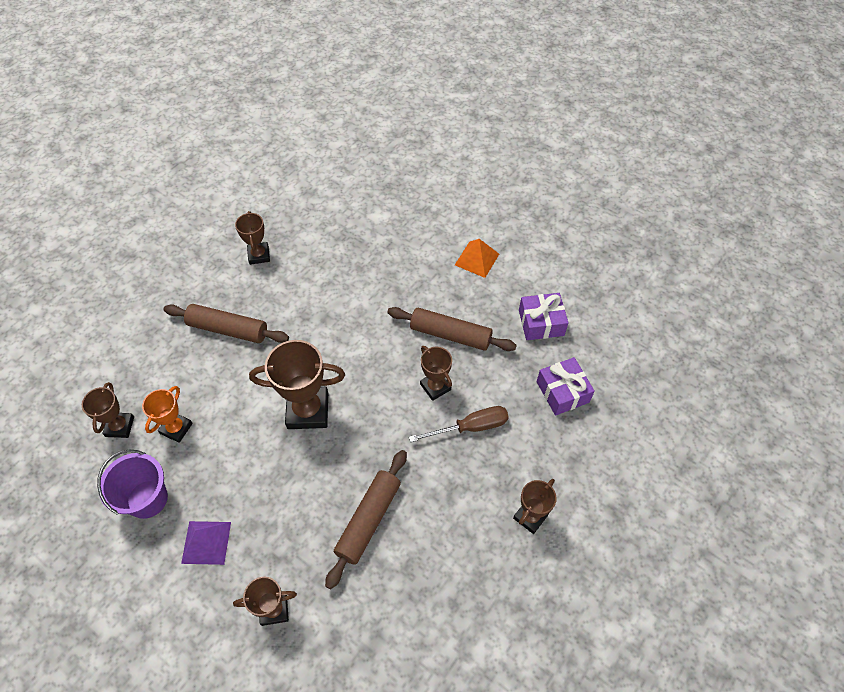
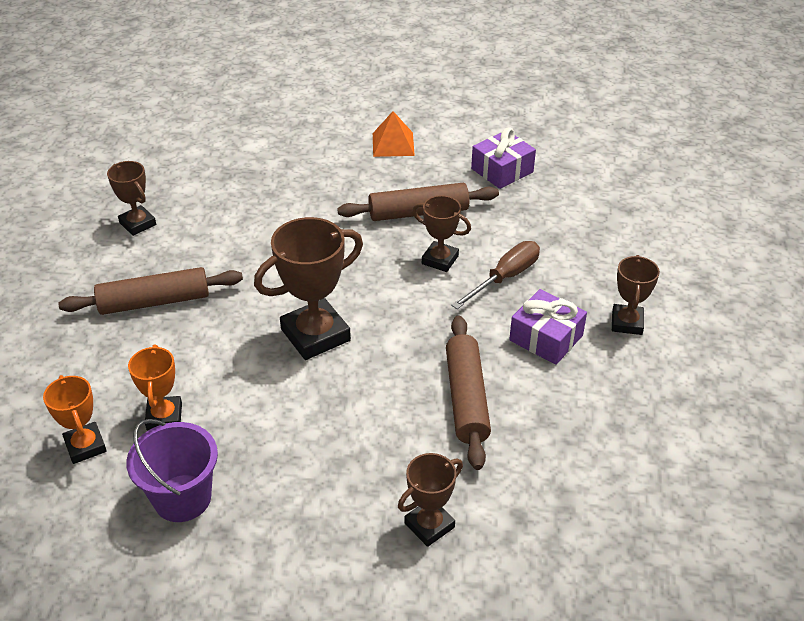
camera: 30 degrees left, 15 degrees down
brown trophy [82,382,134,438] -> orange trophy [43,375,107,464]
purple pyramid [181,521,231,565] -> none
purple gift [537,357,595,416] -> purple gift moved to [509,289,587,365]

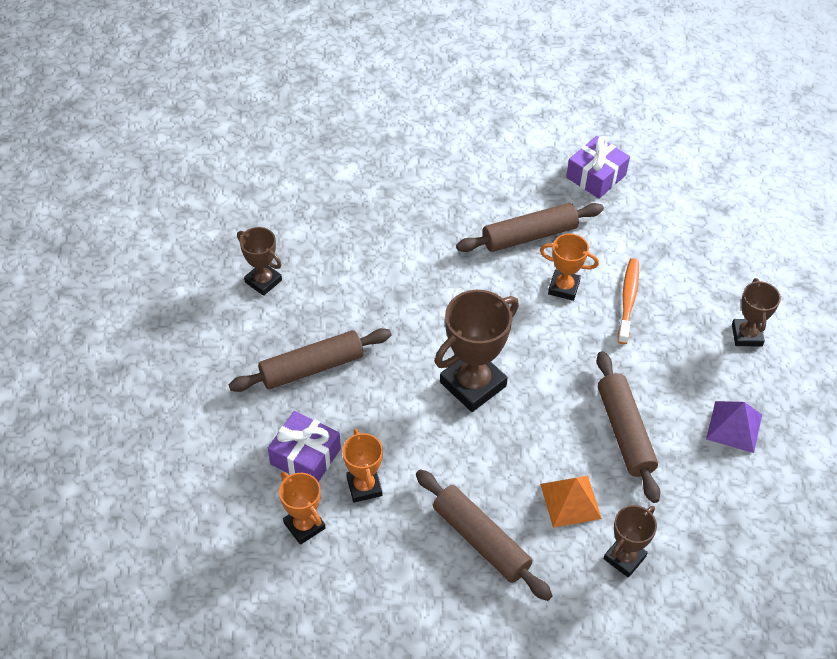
camera: 10 degrees left, 10 degrees up
purple bucket [126,419,218,522] -> none
orange pyramid [373,111,415,157] -> orange pyramid moved to [540,476,602,528]
brown trophy [412,195,471,272] -> orange trophy [540,234,599,301]
brown screwdriver [451,241,540,309] -> orange toothbrush [618,258,639,344]
purple gift [509,289,587,365] -> purple gift moved to [268,411,341,482]
none -> brown rolling pin [416,469,553,601]
none -> purple pyramid [706,401,762,453]

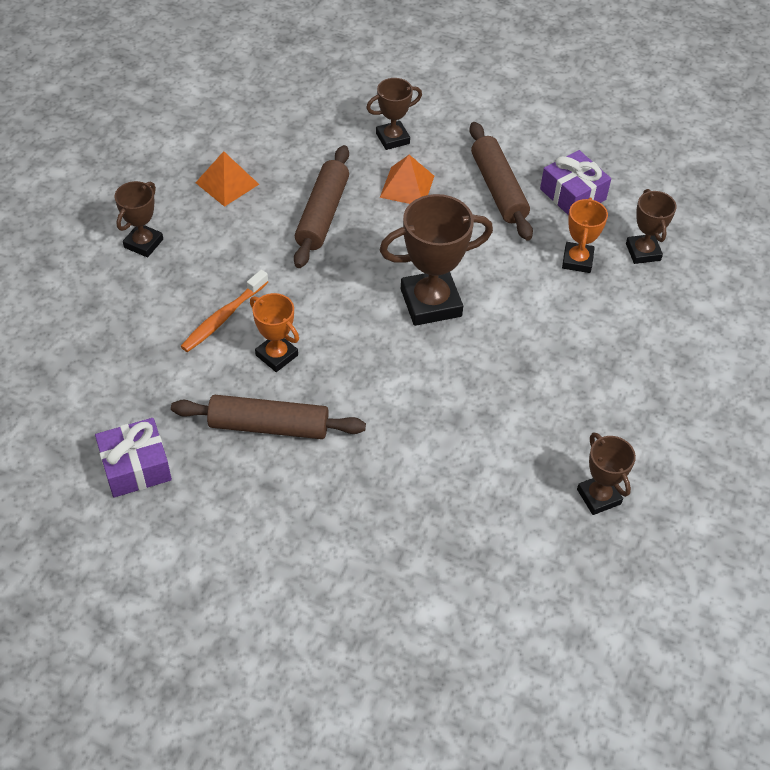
camera: 155 degrees left, 0 degrees up
brown rolling pin [228,328,392,392] -> none
purple gift [268,411,341,482] -> purple gift moved to [540,150,611,216]
orange trophy [279,472,325,545] -> brown trophy [626,189,677,264]
purple pyramid [706,401,762,453] -> orange pyramid [195,151,259,207]

